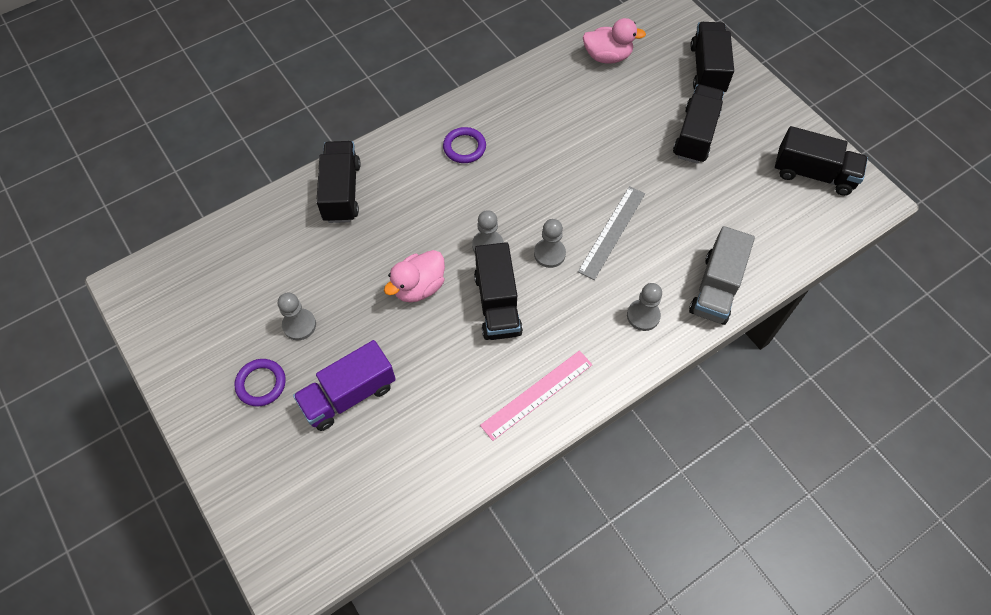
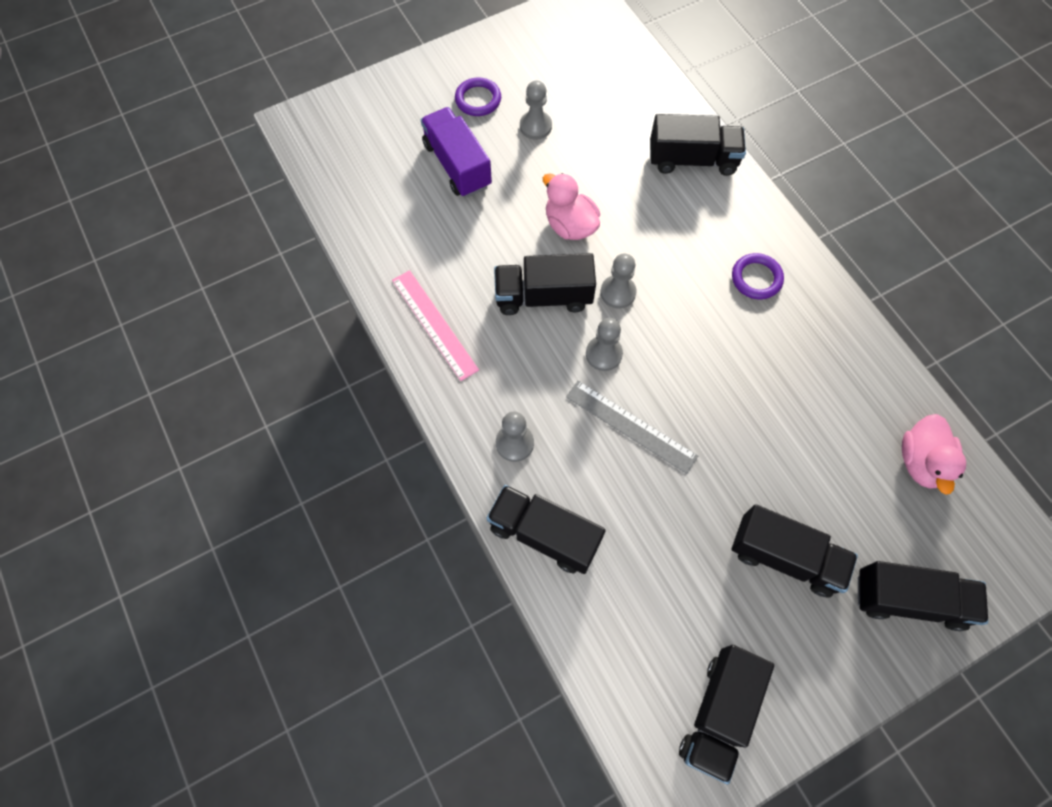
camera: 95 degrees right, 5 degrees up
grey truck [689,226,755,325] -> black truck [487,485,606,574]

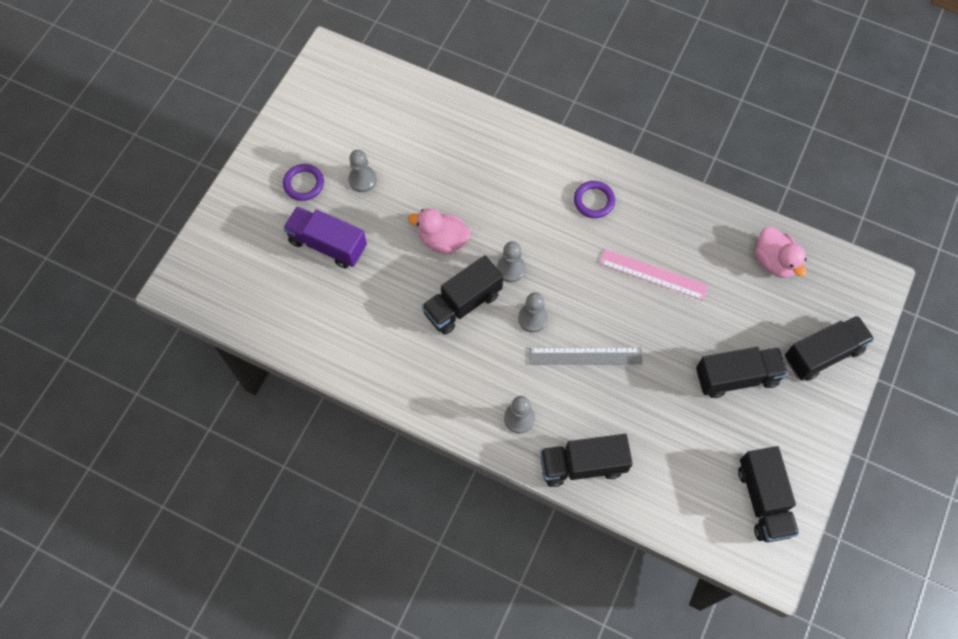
camera: 35 degrees left, 0 degrees up
pink ruler [392,270,479,381] -> pink ruler moved to [599,249,708,300]
black truck [650,114,746,176] -> none

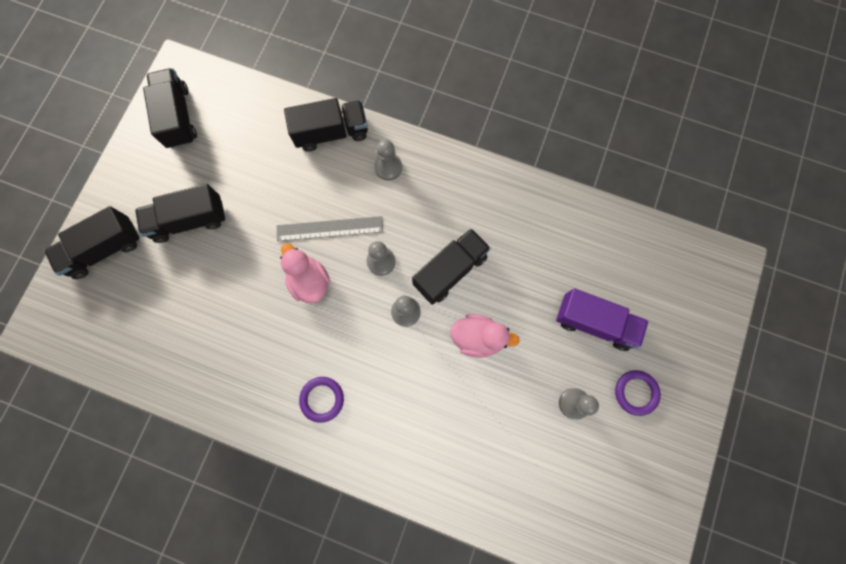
camera: 175 degrees right, 10 degrees up
pink ruler [599,249,708,300] -> none
pink duck [755,227,807,278] -> pink duck moved to [280,243,330,303]

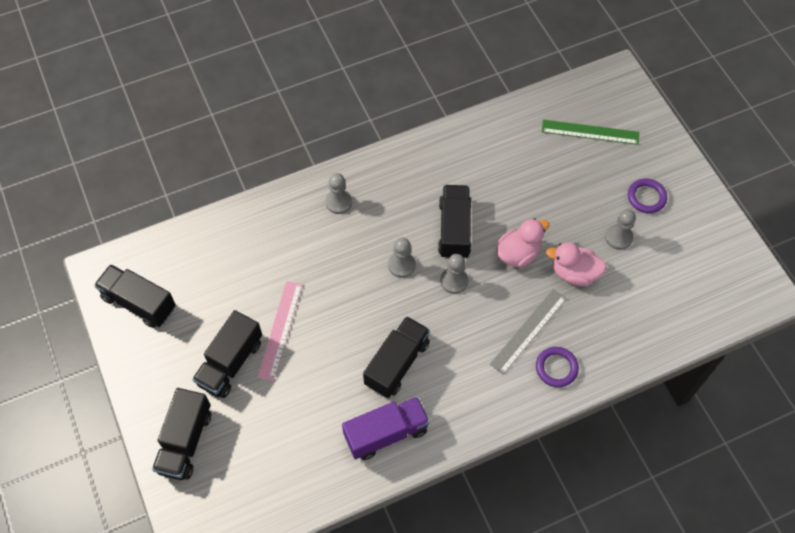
camera: 45 degrees left, 15 degrees down
grey ruler [277,216,383,241] -> grey ruler moved to [490,289,567,375]
pink duck [280,243,330,303] -> pink duck moved to [546,242,607,286]
black truck [284,98,368,152] -> black truck moved to [363,316,430,398]
purple ring [299,377,344,423] -> purple ring moved to [536,347,579,387]
purple truck [556,289,649,351] -> purple truck moved to [342,396,430,460]
none -> pink ruler [258,281,302,381]
none -> green ruler [542,120,639,145]

